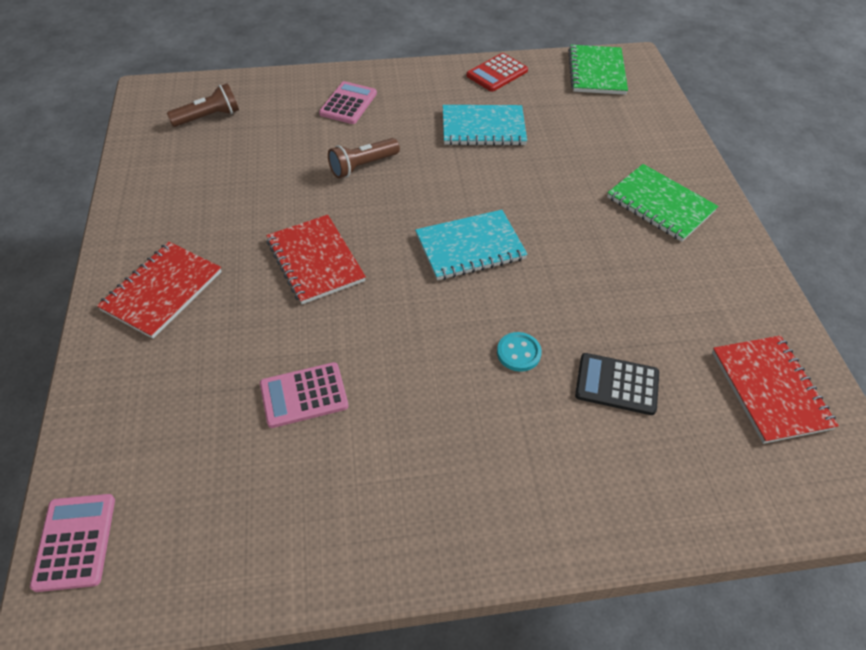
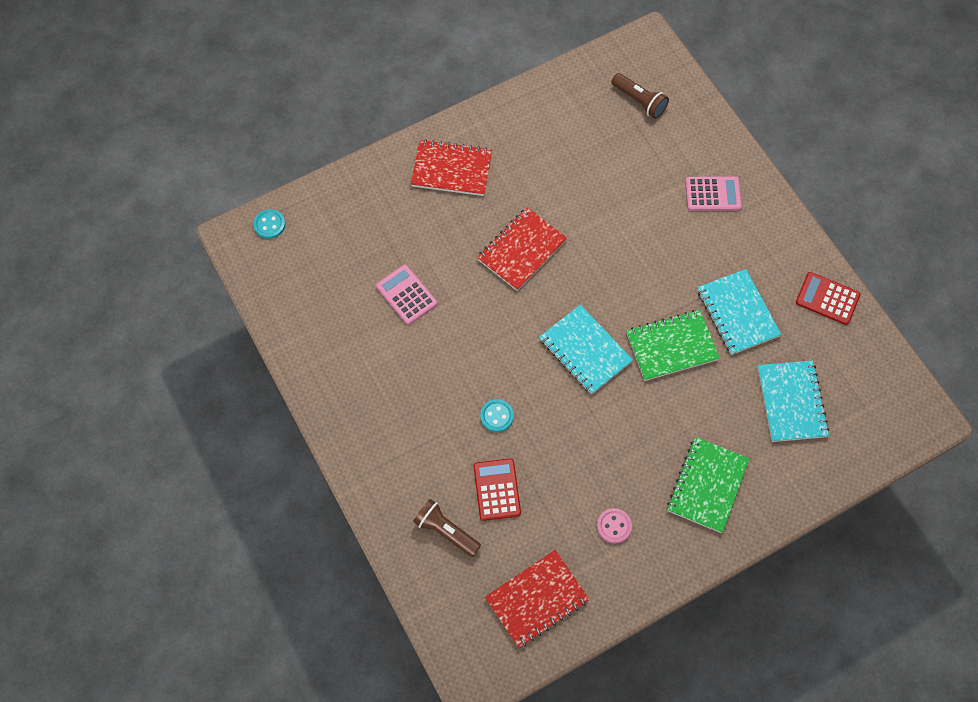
camera: 70 degrees right, 15 degrees up
pink calculator [30,494,115,592] -> turquoise button [253,209,285,239]
brown flashlight [328,138,400,178] -> brown flashlight moved to [413,499,481,557]
green notebook [568,45,628,95] -> green notebook moved to [626,310,720,381]
black calculator [575,353,659,415] -> red calculator [474,458,521,521]
none -> pink button [597,508,632,543]
none -> turquoise notebook [758,360,829,442]

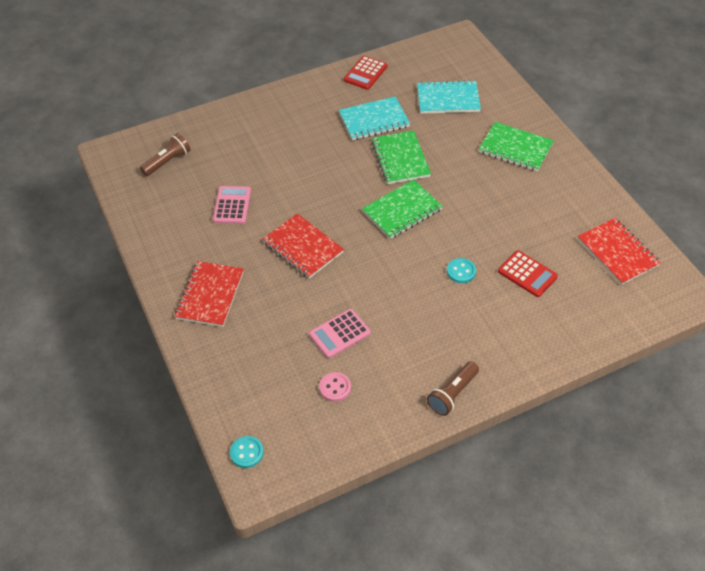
camera: 85 degrees left, 15 degrees down
brown flashlight [413,499,481,557] -> brown flashlight moved to [427,361,479,416]
red calculator [474,458,521,521] -> red calculator turned 135 degrees counterclockwise [498,250,558,297]
turquoise notebook [539,305,633,395] -> green notebook [362,179,443,239]
pink button [597,508,632,543] -> pink button moved to [319,372,351,402]
pink calculator [685,176,742,211] -> pink calculator moved to [213,186,251,224]

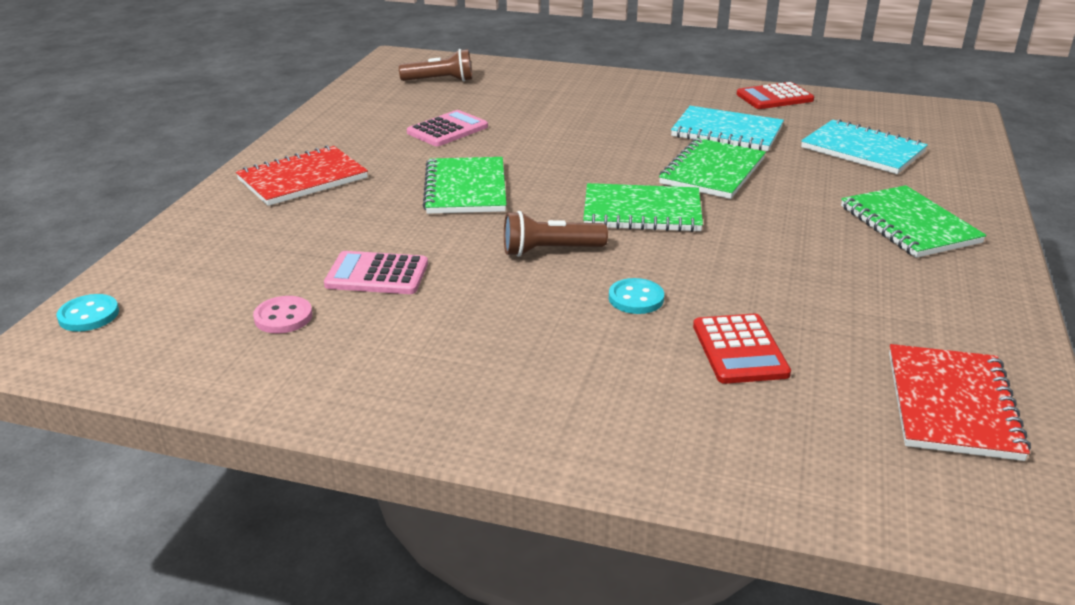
camera: 40 degrees right, 20 degrees down
red notebook [263,213,344,279] -> green notebook [423,157,507,214]
brown flashlight [427,361,479,416] -> brown flashlight moved to [504,211,608,257]

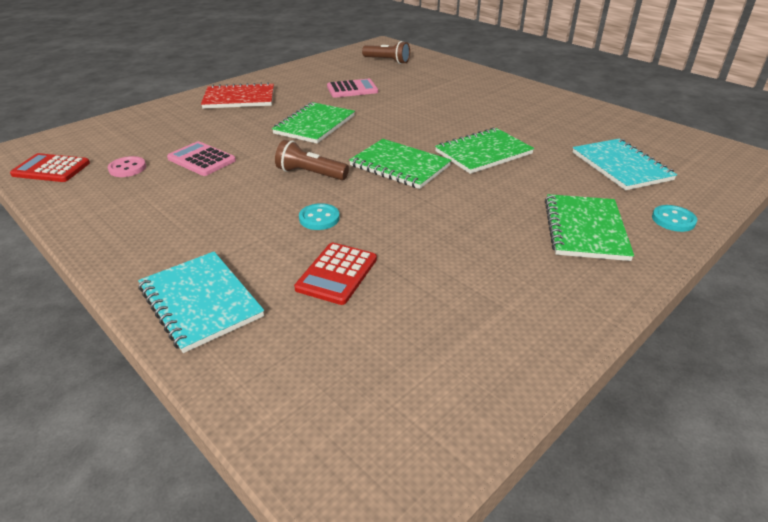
camera: 30 degrees right, 5 degrees up
turquoise button [57,294,119,332] -> turquoise button moved to [652,205,697,232]
turquoise notebook [671,106,784,151] -> turquoise notebook moved to [138,251,264,353]
red calculator [736,82,814,109] -> red calculator moved to [10,153,90,182]
red notebook [889,344,1031,461] -> none

